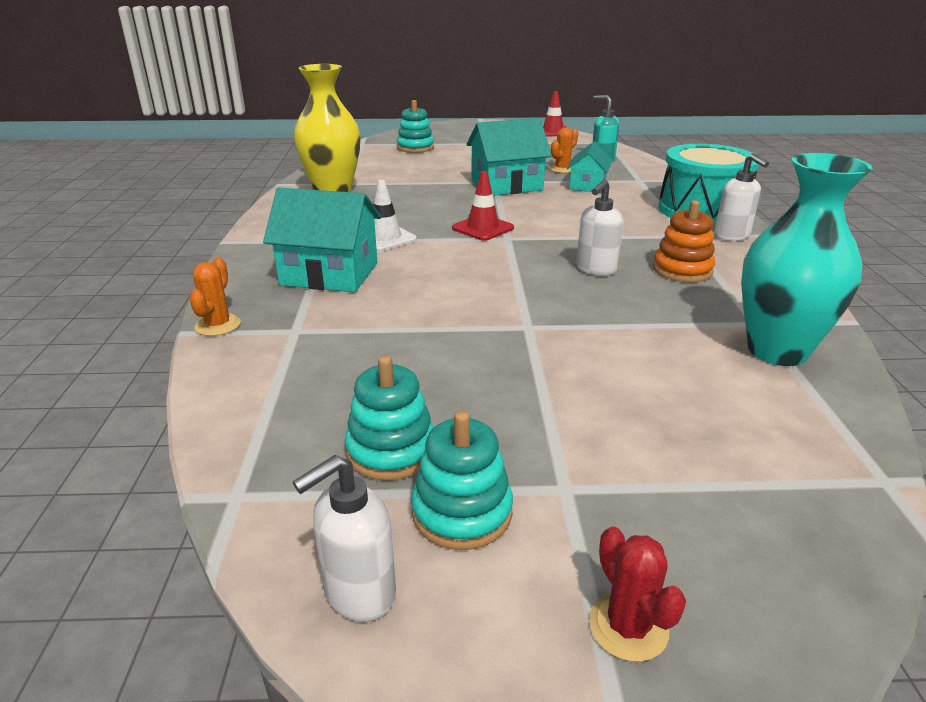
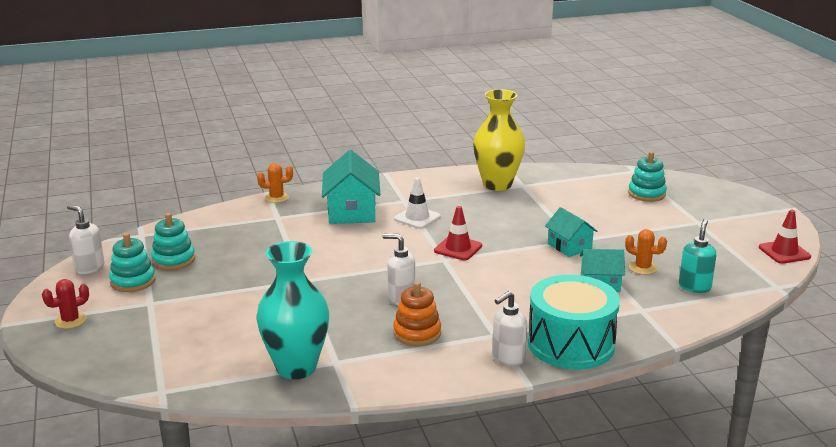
camera: 75 degrees right, 5 degrees down
turquoise house [467,118,552,196] -> turquoise house [545,207,598,257], size x0.61

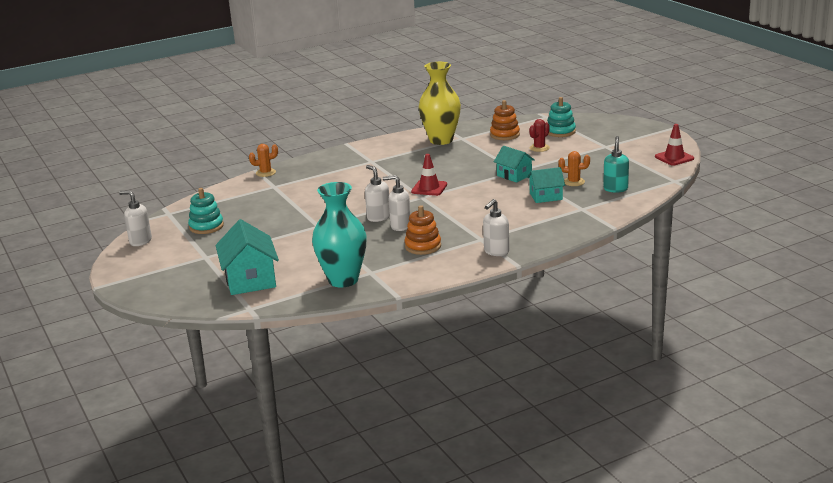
camera: 10 degrees left, 0 degrees up
red cactus [42,279,89,329] -> red cactus moved to [529,119,550,152]
turquoise stacking toy [109,233,155,292] -> none
turquoise house [322,150,380,224] -> turquoise house moved to [215,219,279,295]
white traffic cone [394,177,441,229] -> none
turquoise drum [528,275,620,369] -> none
none -> white soap dispenser [365,165,390,222]
none -> orange stacking toy [490,100,520,140]

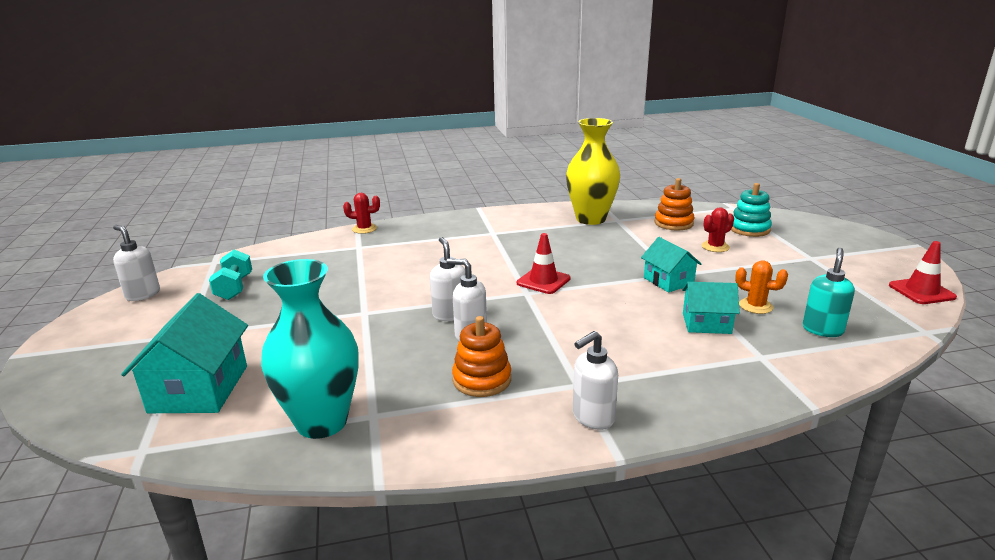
camera: 15 degrees right, 0 degrees up
turquoise stacking toy [188,188,224,234] -> turquoise dumbbell [209,249,252,300]
orange cactus [249,144,278,177] -> red cactus [343,193,380,234]

